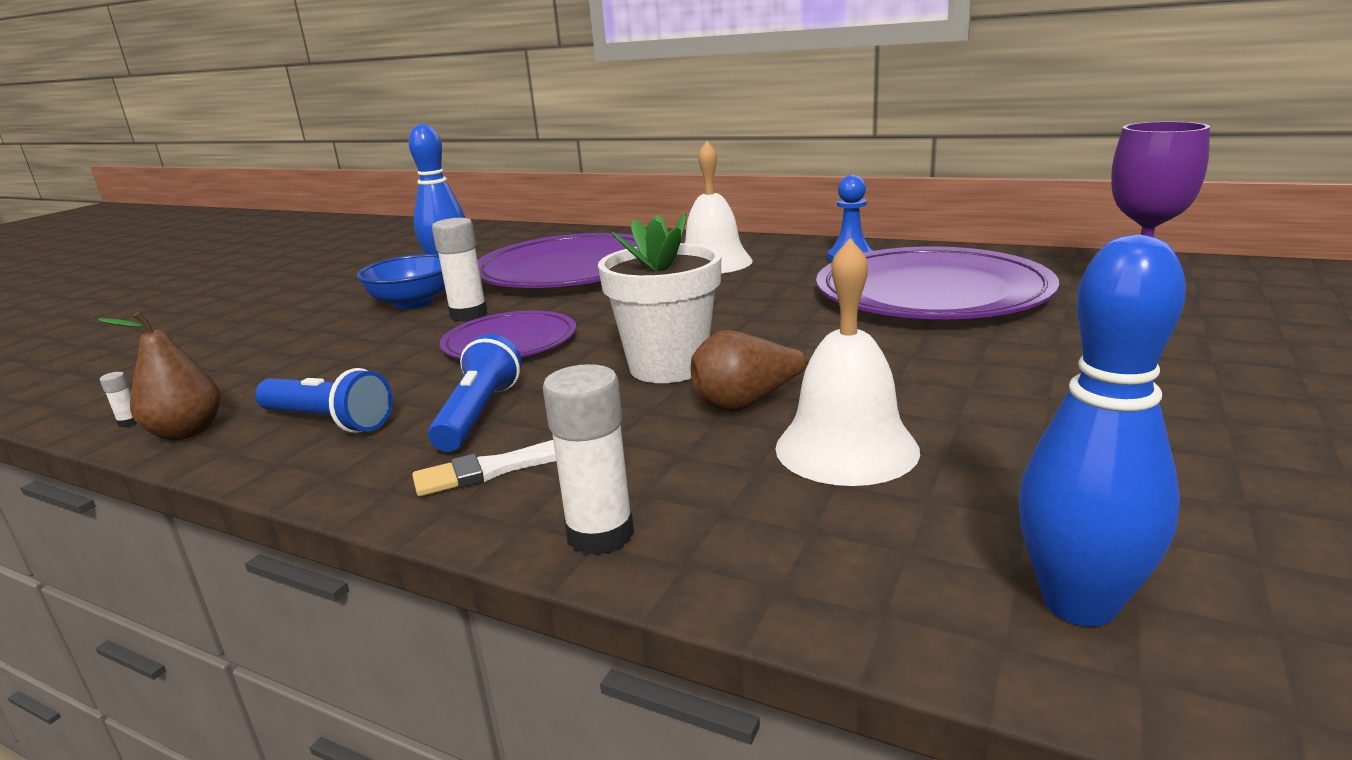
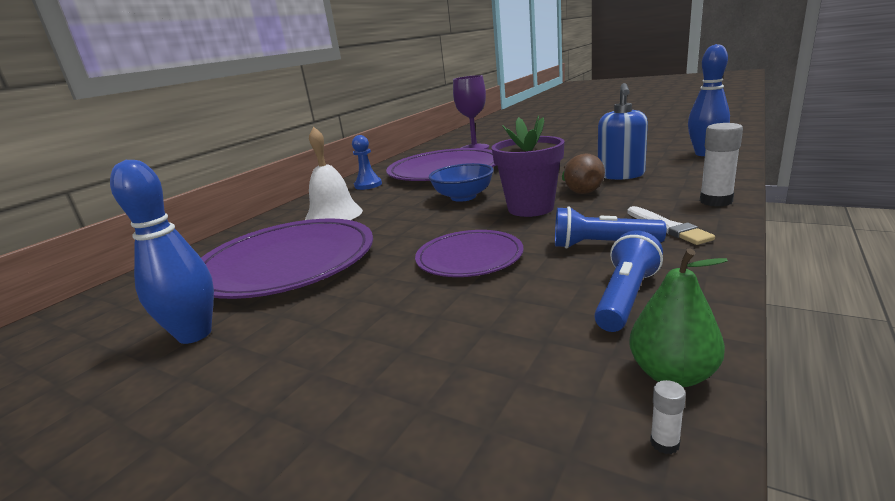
camera: 85 degrees left, 0 degrees up
brown pear [98,311,221,441] -> green pear [629,249,728,387]
blue bowl [357,254,445,310] -> blue bowl moved to [429,163,494,202]
white glue stick [432,218,487,322] -> none
white flower pot [598,213,721,383] -> purple flower pot [492,116,565,217]
white bell [775,238,920,486] -> blue soap dispenser [598,83,648,180]

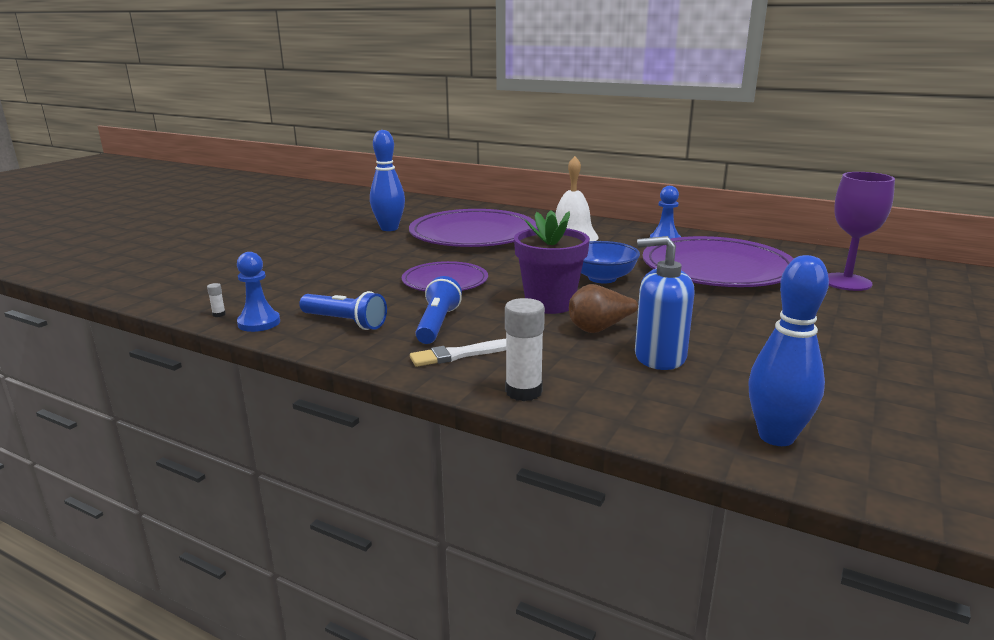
camera: 85 degrees right, 0 degrees up
green pear [629,249,728,387] -> blue pawn [237,252,280,332]

